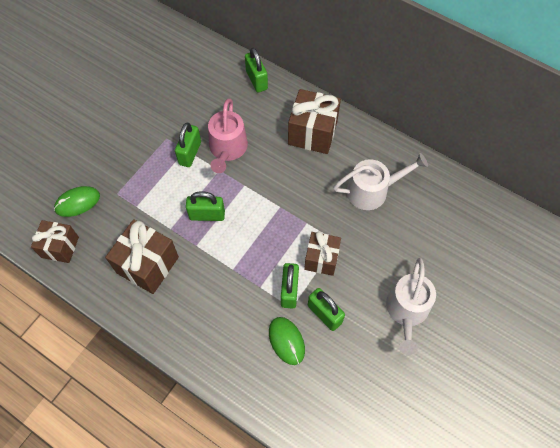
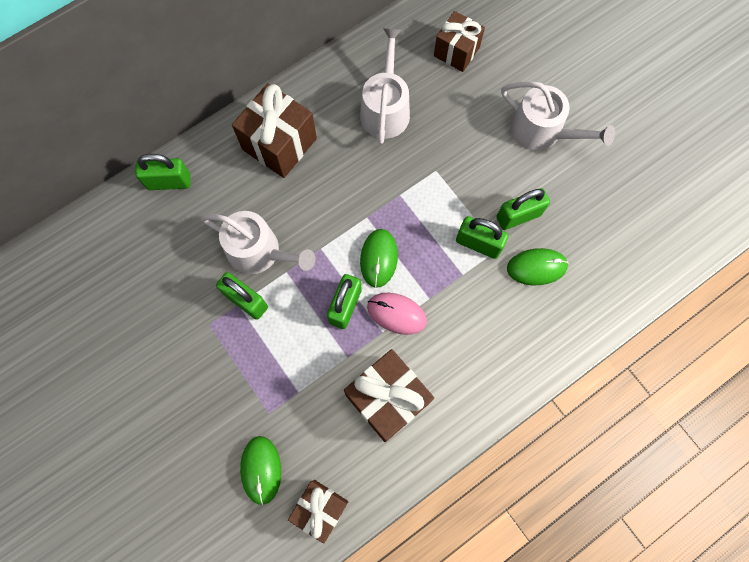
camera: 70 degrees left, 10 degrees up
pink watering can [208,99,248,173] -> white watering can [201,211,315,274]
brown gift [304,231,341,276] -> brown gift moved to [434,11,485,72]
none -> green mouse [360,229,398,288]
none -> pink mouse [367,293,427,335]

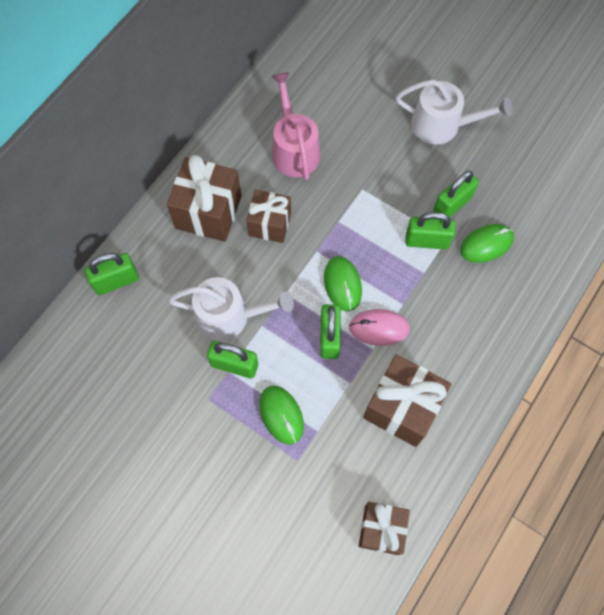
camera: 20 degrees left, 5 degrees down
green mouse [240,436,281,505] -> green mouse moved to [259,386,304,445]
white watering can [360,28,410,144] -> pink watering can [272,72,321,180]
brown gift [434,11,485,72] -> brown gift moved to [246,190,291,243]

